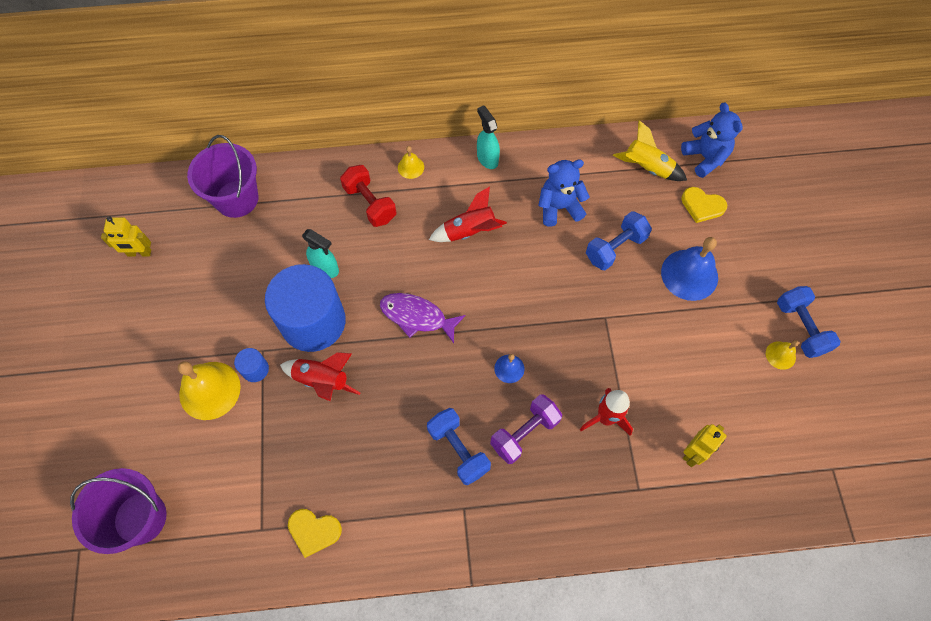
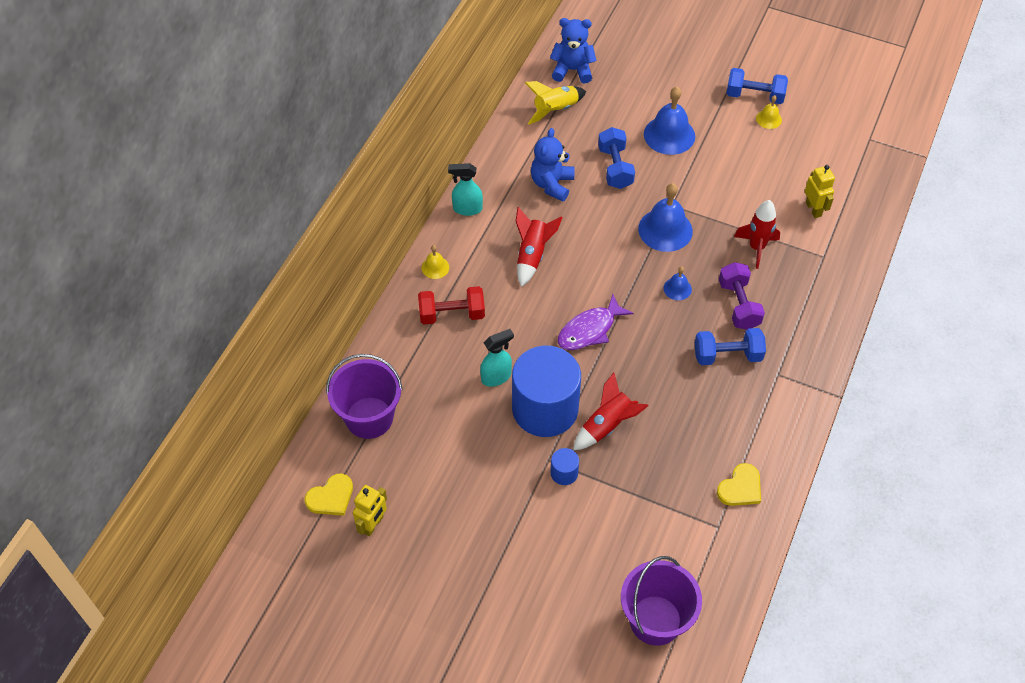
camera: 60 degrees left, 10 degrees down
yellow bell [178,361,241,420] -> none
yellow heart [681,187,727,223] -> yellow heart moved to [305,474,353,516]
none -> blue bell [638,183,693,252]

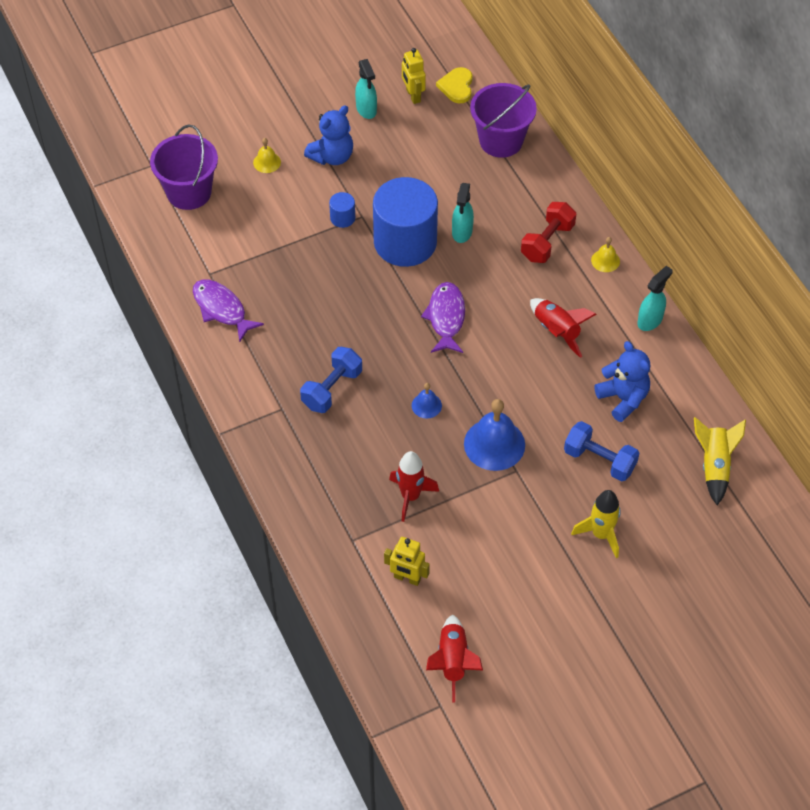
camera: 130 degrees right, 0 degrees up
blue teddy bear [550,18,596,83] -> blue teddy bear moved to [304,105,353,165]
red rocket [573,372,649,450] -> red rocket moved to [426,614,483,703]
blue bell [644,87,695,155] -> yellow rocket [571,490,621,558]
yellow heart [717,463,761,506] -> purple fish [193,280,264,342]
purple dumbbell [719,262,765,330] -> none
blue dumbbell [726,68,788,104] -> none
yellow bell [756,95,782,129] -> yellow bell moved to [253,138,281,173]
none -> turquoise spray bottle [355,59,377,119]

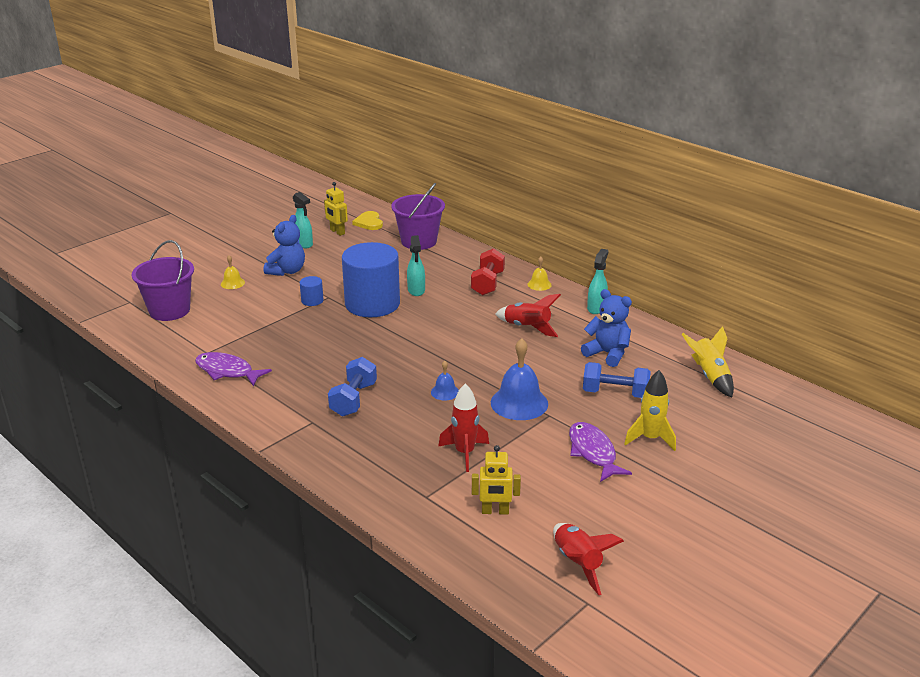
camera: 20 degrees left, 25 degrees down
purple fish [421,282,465,353] -> purple fish moved to [569,422,632,482]

